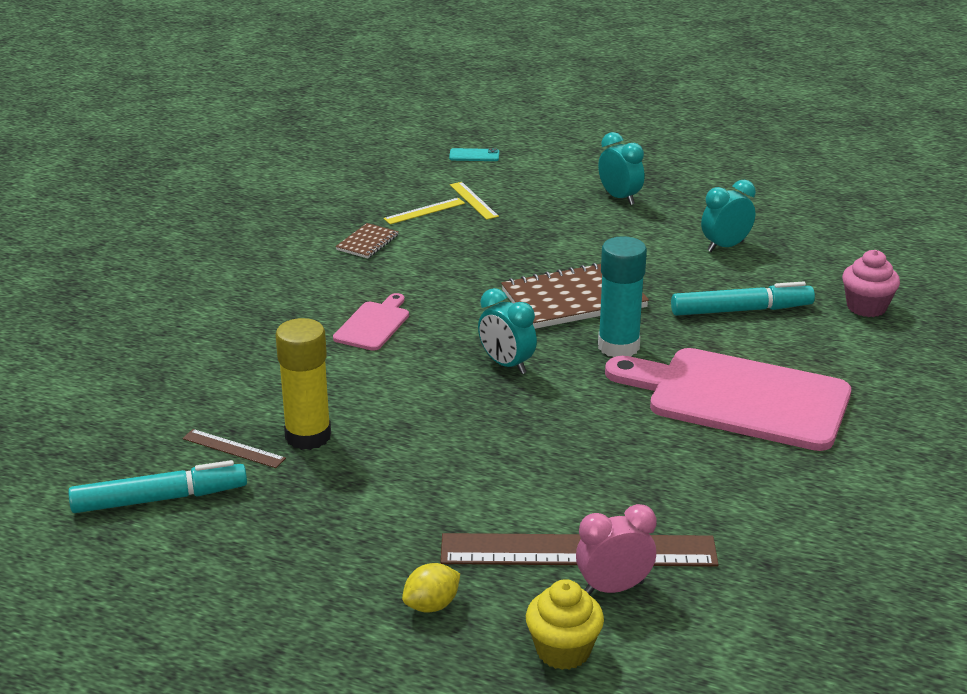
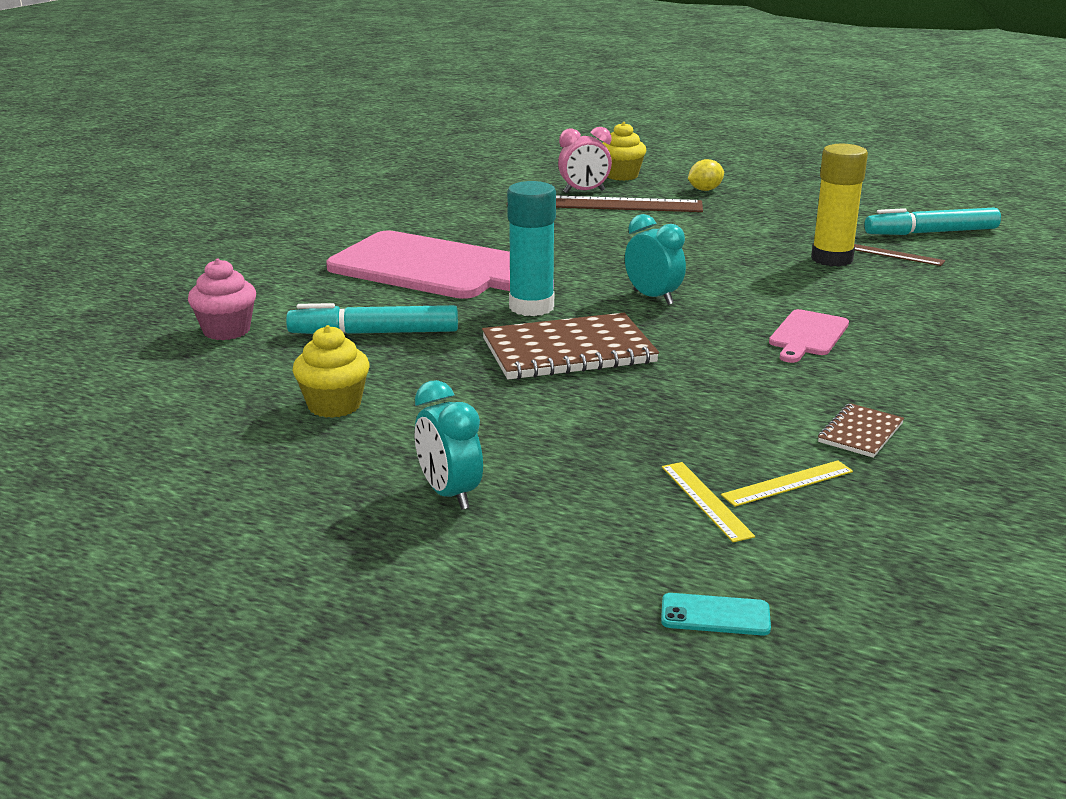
camera: 175 degrees left, 5 degrees down
turquoise clock [701,180,756,252] -> yellow cupcake [293,325,370,418]

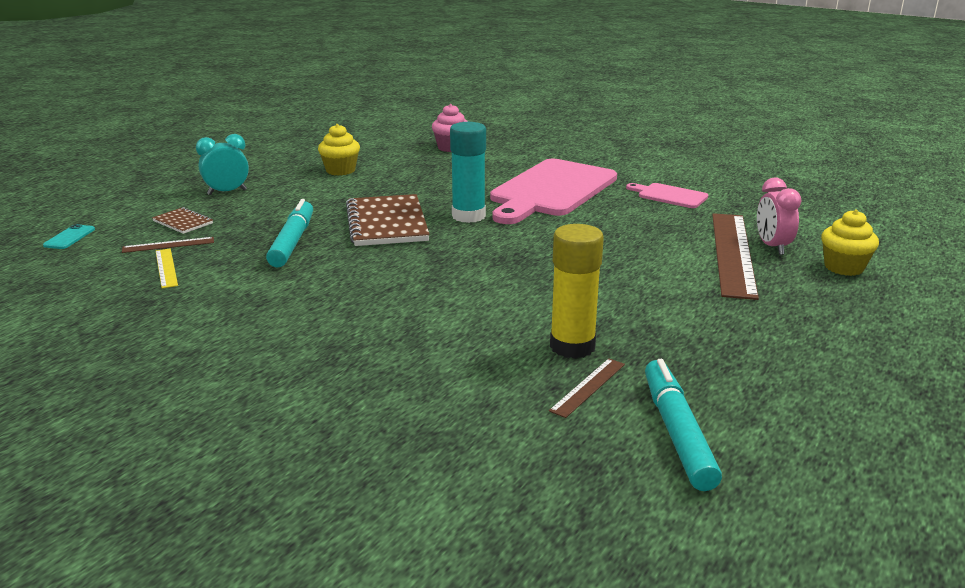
camera: 95 degrees right, 0 degrees up
turquoise marker [286,303,458,334] -> turquoise marker moved to [266,199,313,267]
turquoise clock [625,214,686,305] -> none
yellow ruler [662,462,755,542] -> brown ruler [122,237,214,253]
yellow lemon [688,159,724,191] -> none
pink cutting board [769,309,849,363] -> pink cutting board moved to [626,183,708,208]
brown notebook [818,403,904,458] -> brown notebook moved to [152,207,213,234]

